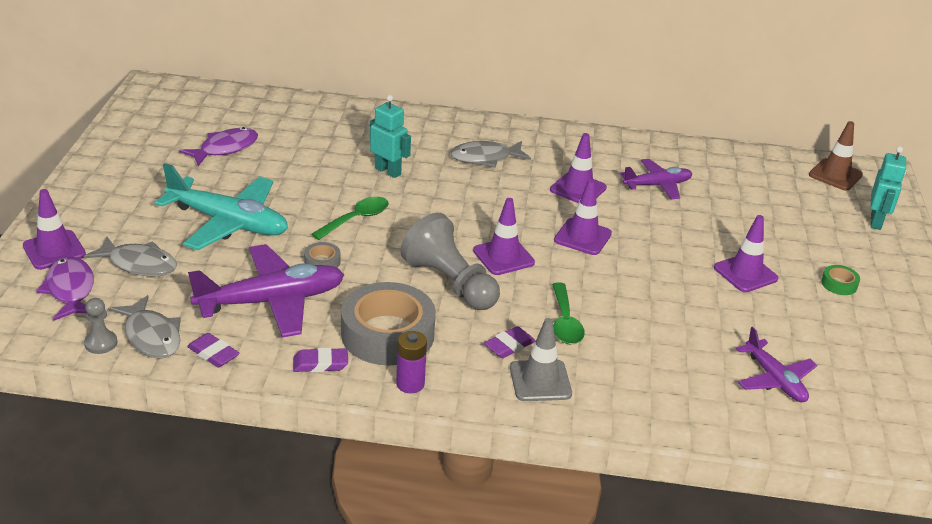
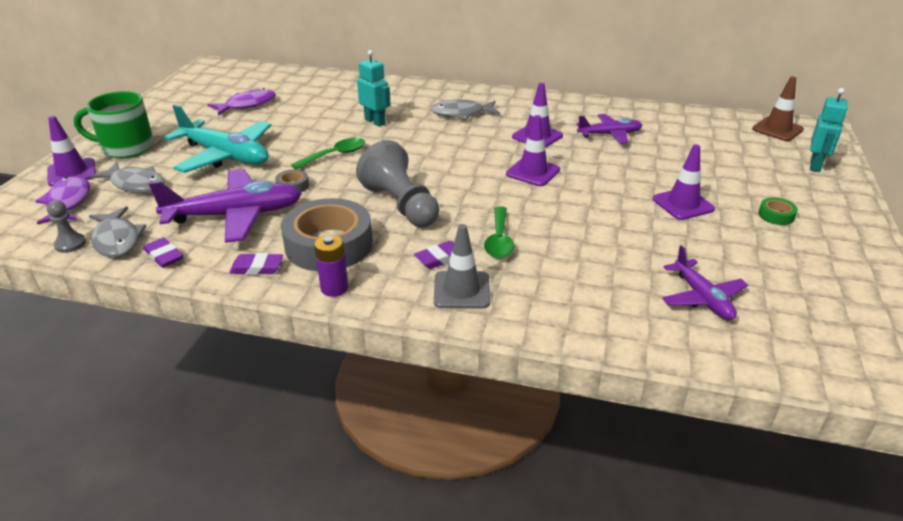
camera: 10 degrees right, 0 degrees up
purple traffic cone [473,198,535,275] -> none
none -> green mug [74,91,154,158]

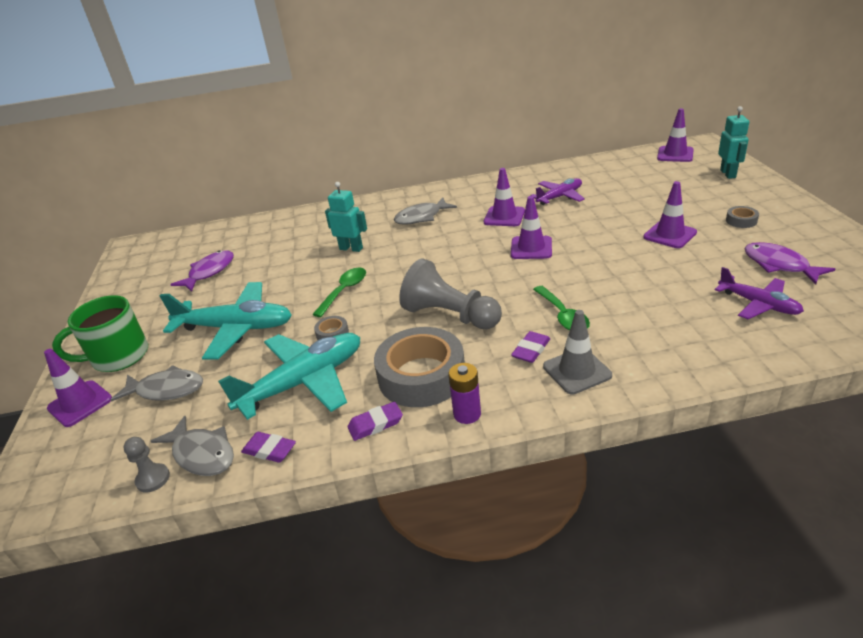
camera: 20 degrees left, 0 degrees up
purple fish [36,176,90,224] -> purple fish moved to [744,242,835,285]
purple plane [149,169,302,243] -> turquoise plane [218,333,360,420]
brown traffic cone [752,76,804,141] -> purple traffic cone [657,108,694,162]
green tape [758,197,798,225] -> grey tape [726,206,759,228]

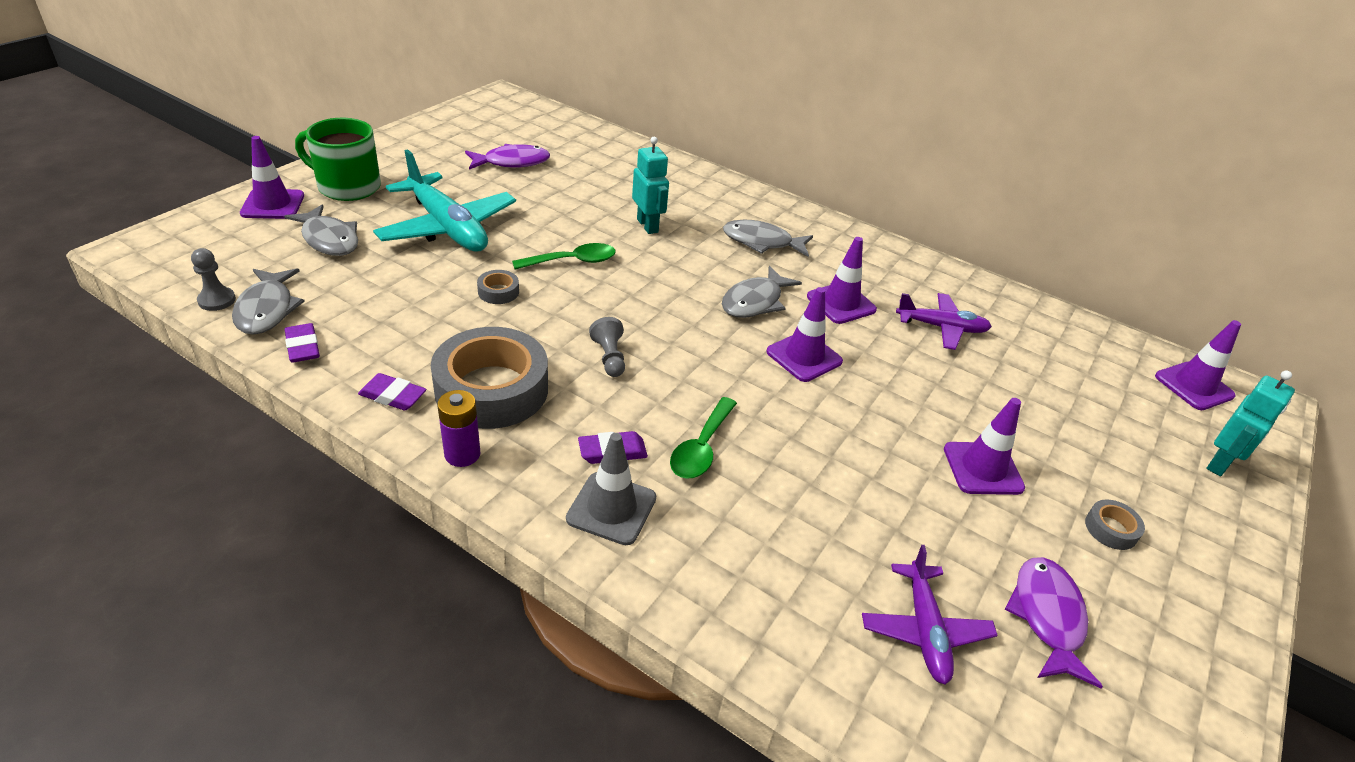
camera: 35 degrees right, 5 degrees up
turquoise plane [218,333,360,420] -> none
grey pawn [399,258,502,329] -> grey pawn [589,317,625,377], size x0.47
none -> grey fish [722,266,802,318]

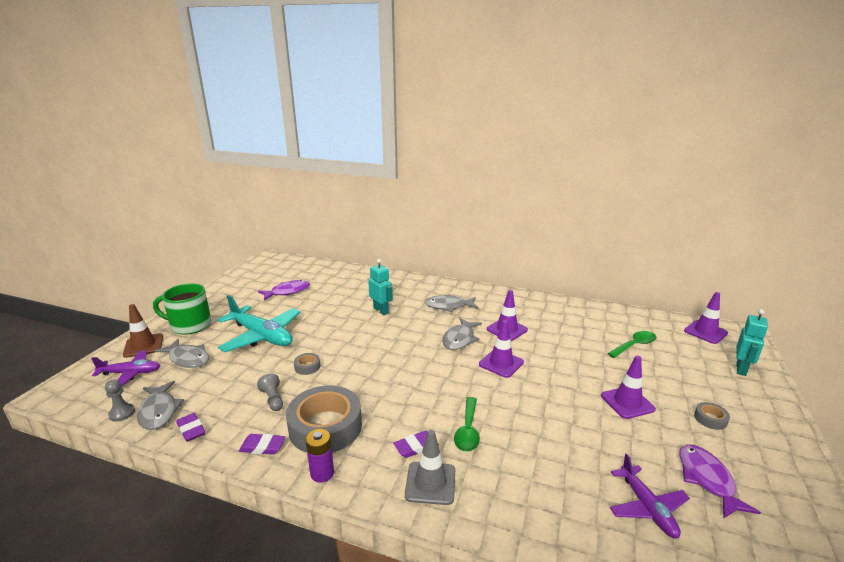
camera: 10 degrees left, 15 degrees down
purple traffic cone [240,136,304,219] -> brown traffic cone [123,304,163,358]
green spoon [512,243,616,269] -> green spoon moved to [607,331,656,358]
grey pawn [589,317,625,377] -> grey pawn moved to [257,374,283,411]
purple plane [896,293,992,350] -> purple plane moved to [91,351,160,387]

